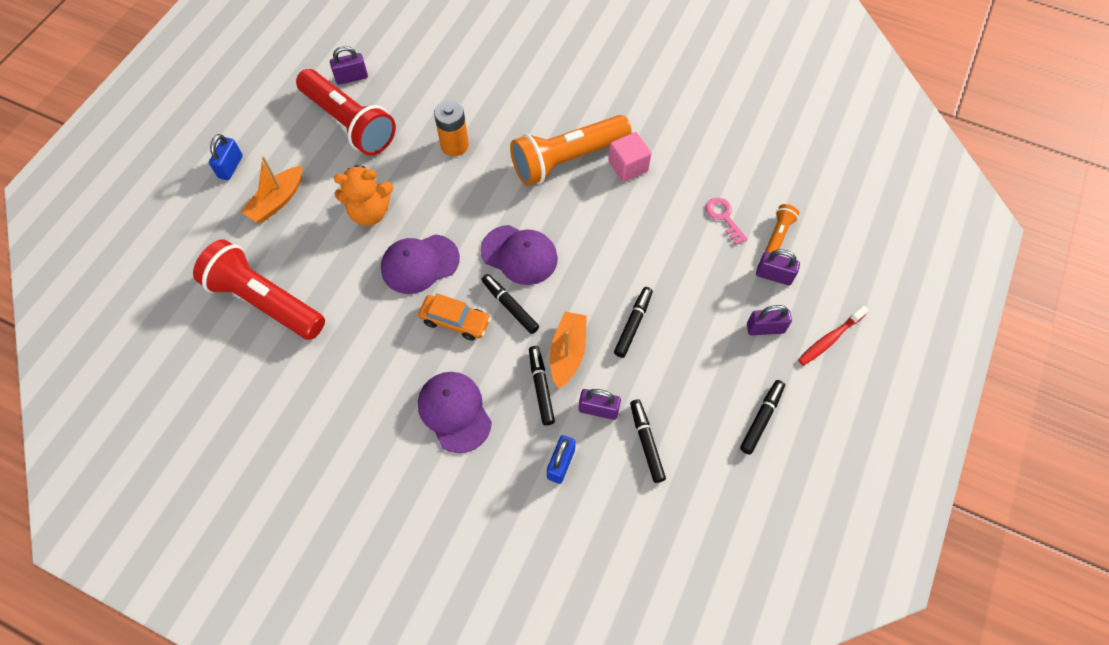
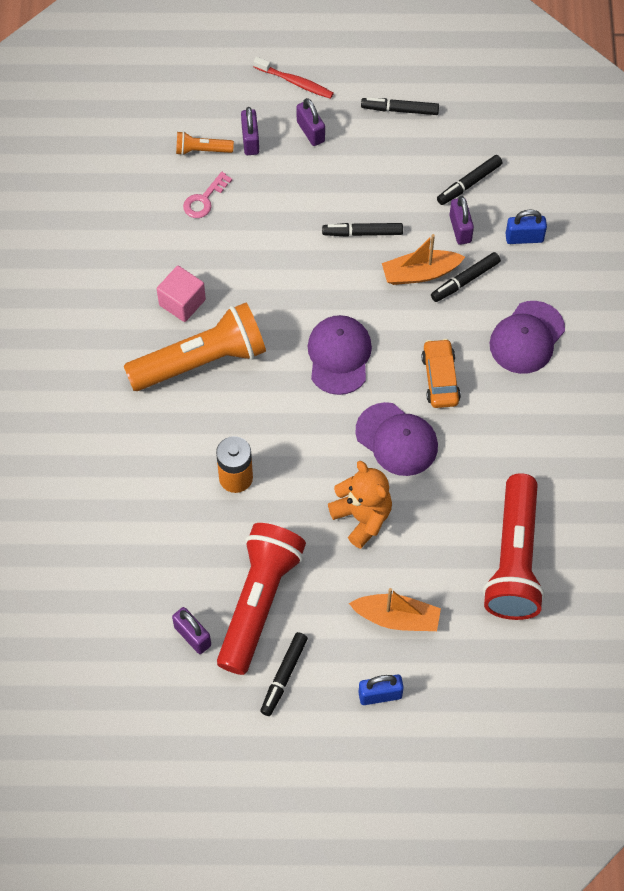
camera: 115 degrees left, 0 degrees up
black marker [481,274,539,334] -> black marker moved to [260,632,308,716]
orange flashlight [510,115,632,186] -> orange flashlight turned 60 degrees counterclockwise [124,303,266,391]

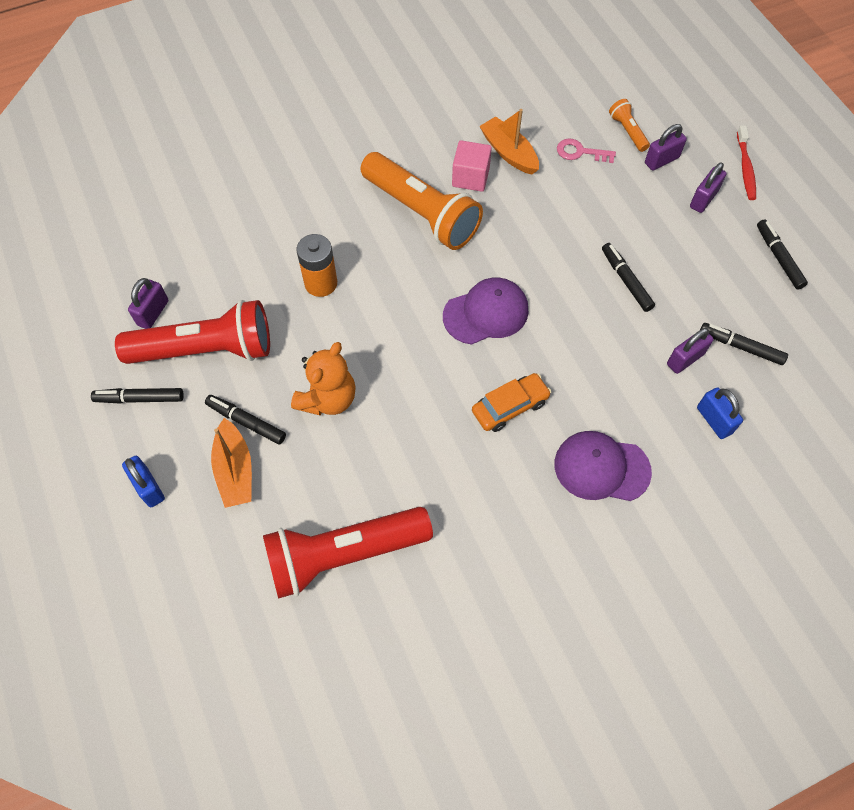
camera: 65 degrees right, 0 degrees up
purple cap [356,402,438,476] -> none
orange boat [382,234,465,285] -> orange boat moved to [479,109,539,174]
black marker [431,252,501,302] -> black marker moved to [205,395,286,445]

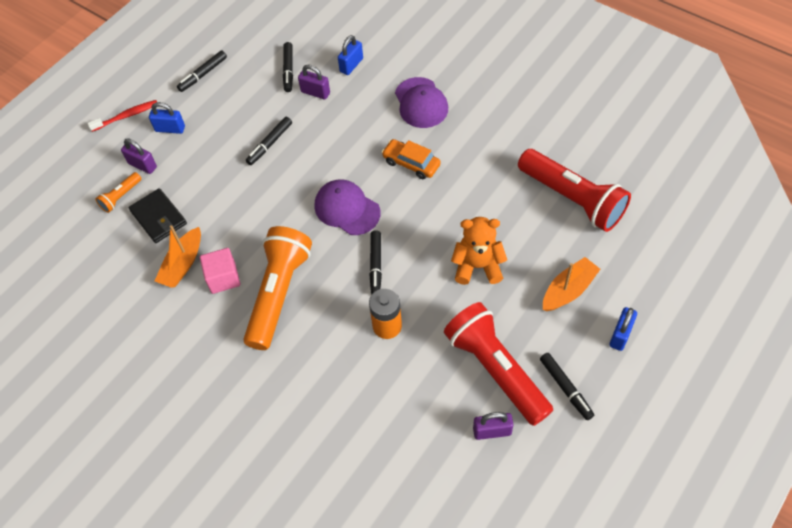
camera: 115 degrees left, 5 degrees down
black marker [205,395,286,445] -> black marker moved to [369,230,382,294]
pink key [557,139,616,163] -> black wallet [129,188,187,243]
purple padlock [690,162,726,213] -> blue padlock [149,102,185,134]

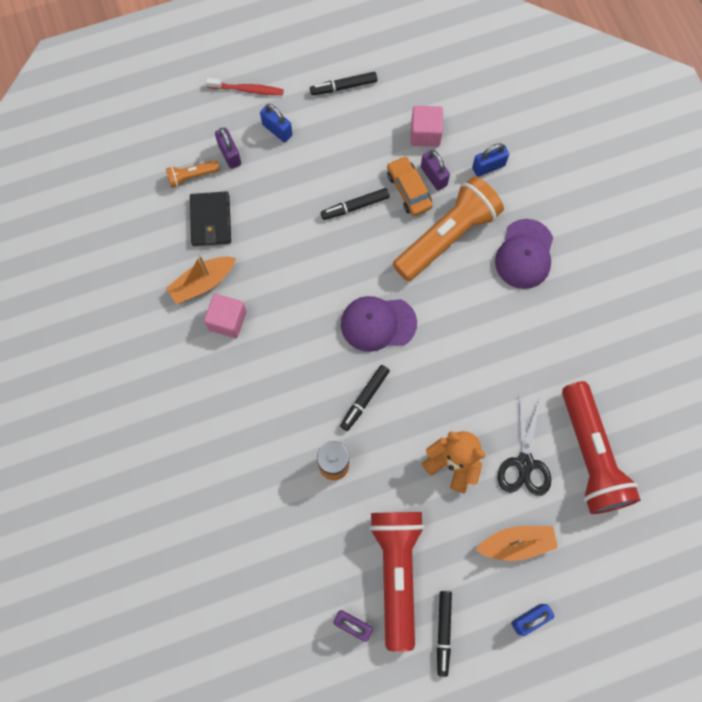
camera: 30 degrees right, 15 degrees up
orange flashlight [244,226,312,350] -> orange flashlight moved to [393,176,504,281]
black marker [283,42,293,92] -> pink cube [411,106,443,147]
purple cap [314,179,380,235] -> purple cap turned 75 degrees counterclockwise [341,296,417,352]
orange car [382,139,441,179] -> orange car moved to [387,156,433,216]
none -> black scissors [498,398,551,496]

